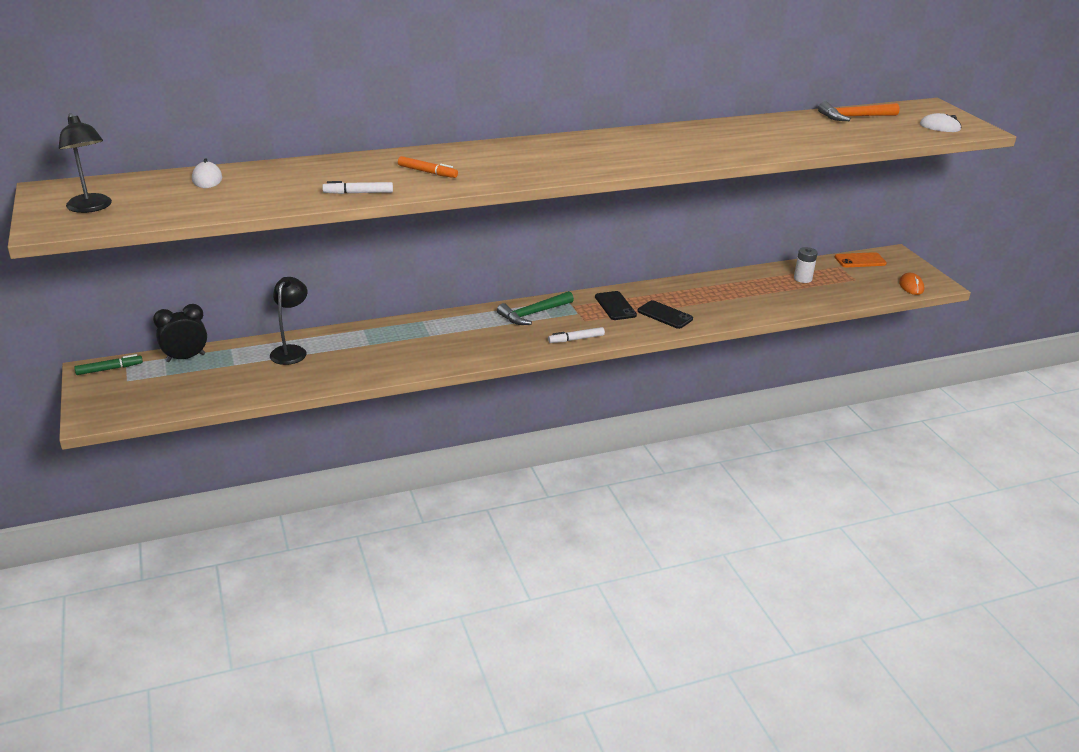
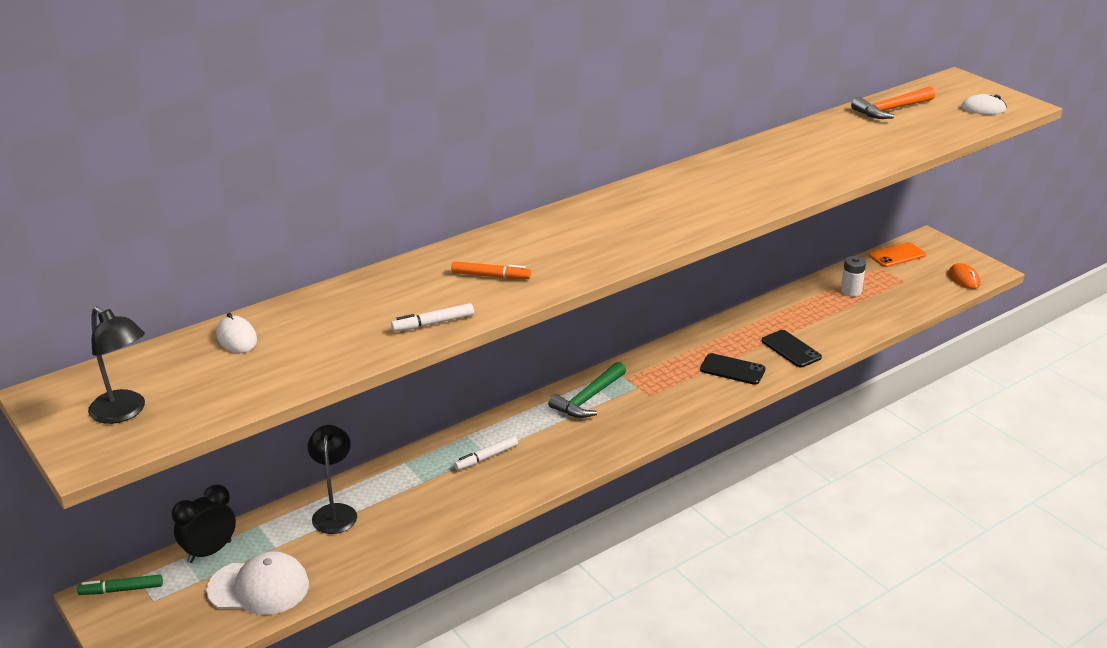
camera: 15 degrees left, 0 degrees up
green marker [74,354,143,375] -> green marker turned 150 degrees counterclockwise [77,575,163,595]
white marker [548,327,605,343] -> white marker moved to [454,436,518,470]
black phone [595,291,637,320] -> black phone moved to [762,330,822,367]
none -> white cap [207,551,309,615]

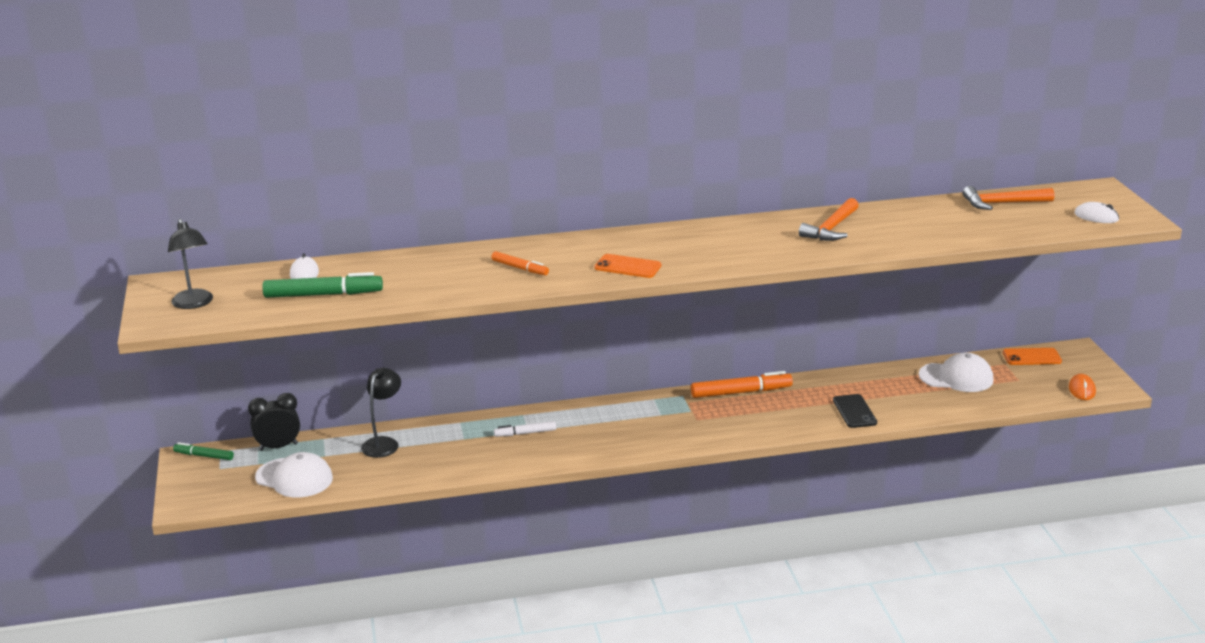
camera: 25 degrees right, 5 degrees down
white marker [391,303,474,332] -> none
green hammer [548,362,626,418] -> none
black phone [700,353,766,385] -> none
white battery [841,256,866,297] -> white cap [919,352,993,392]
none -> green marker [262,272,383,298]
none -> orange phone [595,254,661,278]
none -> orange marker [691,371,793,398]
none -> orange hammer [799,198,859,241]

